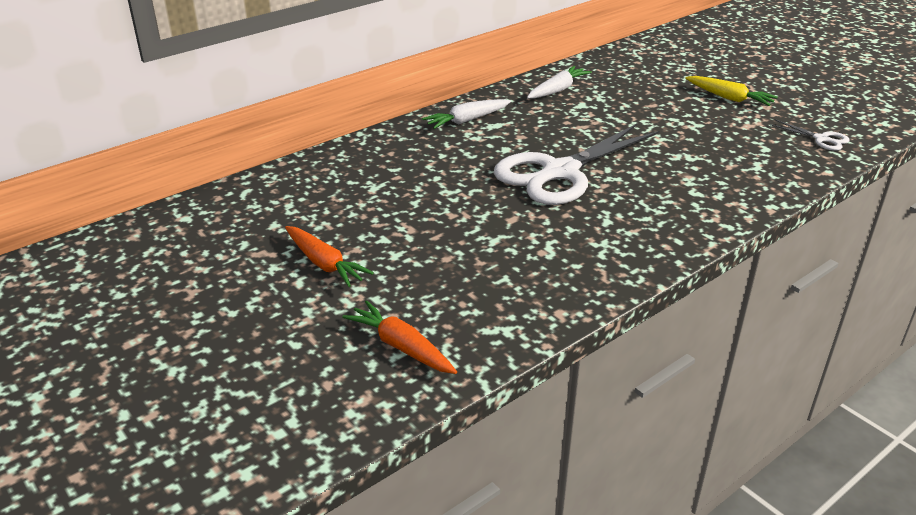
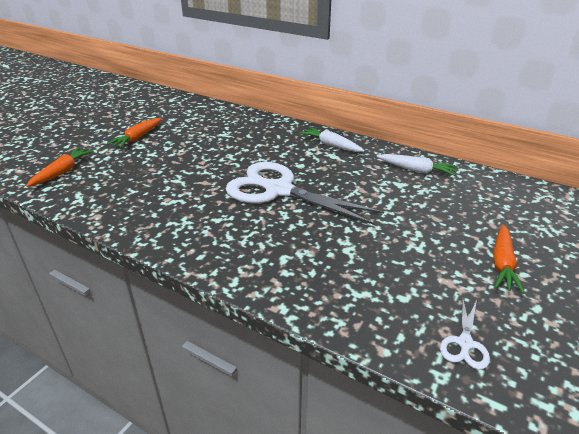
camera: 70 degrees right, 0 degrees up
yellow carrot [685,76,778,106] -> orange carrot [493,224,525,293]

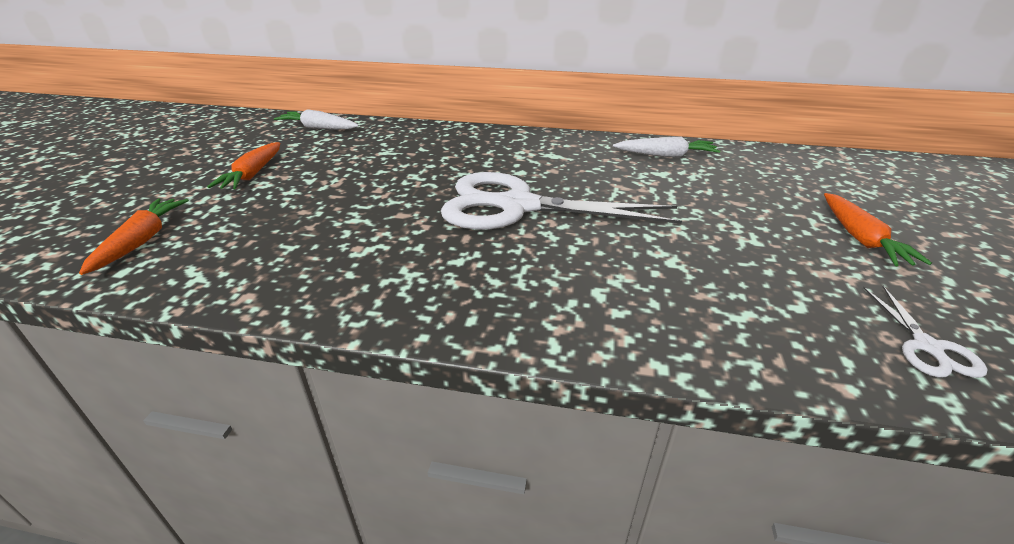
camera: 20 degrees left, 0 degrees up
white carrot [299,127,365,152] -> white carrot moved to [274,109,359,129]

